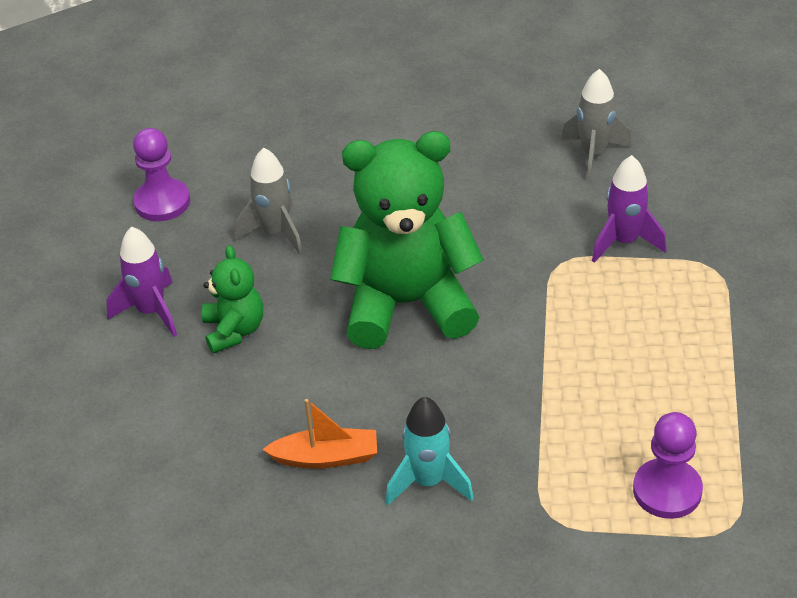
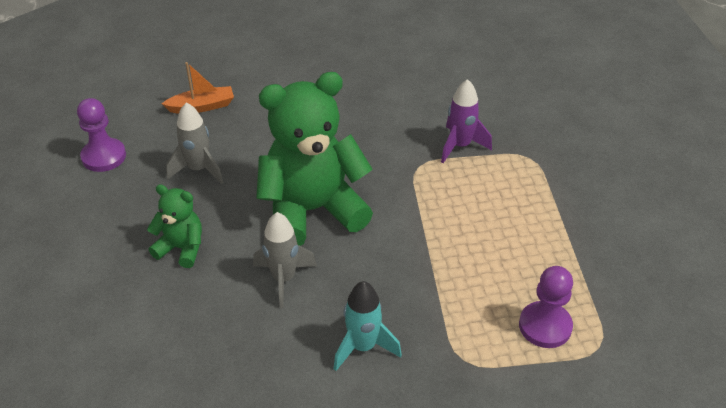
camera: 15 degrees left, 0 degrees up
purple rocket [106,227,177,337] -> none
green teddy bear [202,245,263,354] -> green teddy bear turned 45 degrees counterclockwise [147,184,202,268]
orange boat [262,399,377,469] -> orange boat moved to [162,62,234,114]
grey rocket [561,69,632,182] -> grey rocket moved to [253,212,317,308]

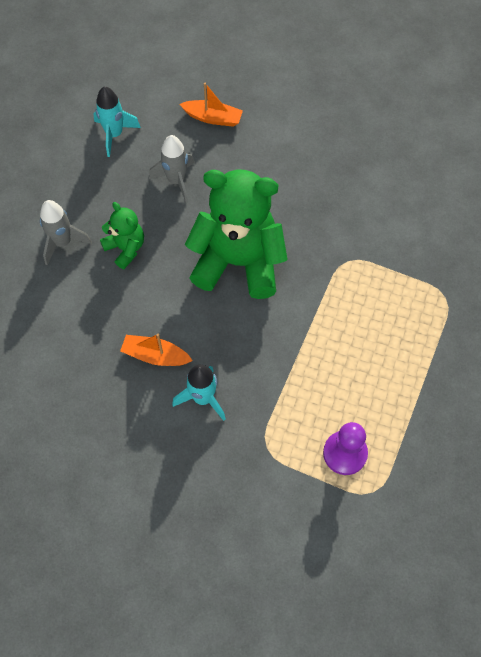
camera: 30 degrees right, 20 degrees up
purple pawn [77,98,126,172] -> turquoise rocket [93,86,141,157]
grey rocket [253,212,317,308] -> grey rocket moved to [40,200,92,265]
purple rocket [441,79,492,163] -> none
none -> orange boat [120,334,193,366]

